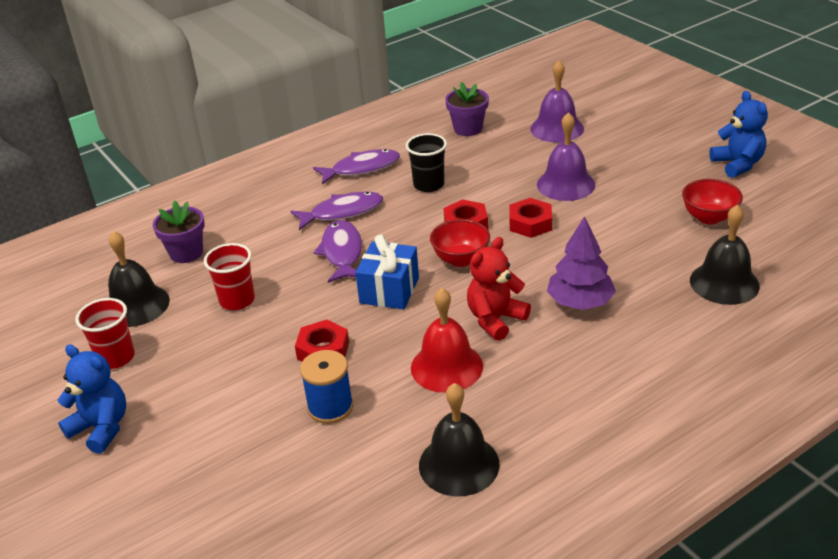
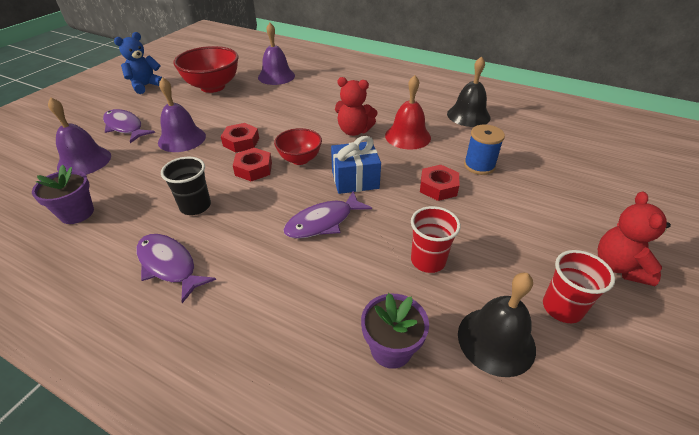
camera: 120 degrees left, 5 degrees up
blue teddy bear [58,344,126,454] -> red teddy bear [598,191,671,286]
purple fish [290,192,383,230] -> purple fish moved to [103,109,155,143]
purple tree [547,216,616,310] -> none
red bowl [682,179,743,224] -> red bowl [173,46,239,93], size x1.68
black bell [690,205,760,305] -> purple bell [258,23,295,85]

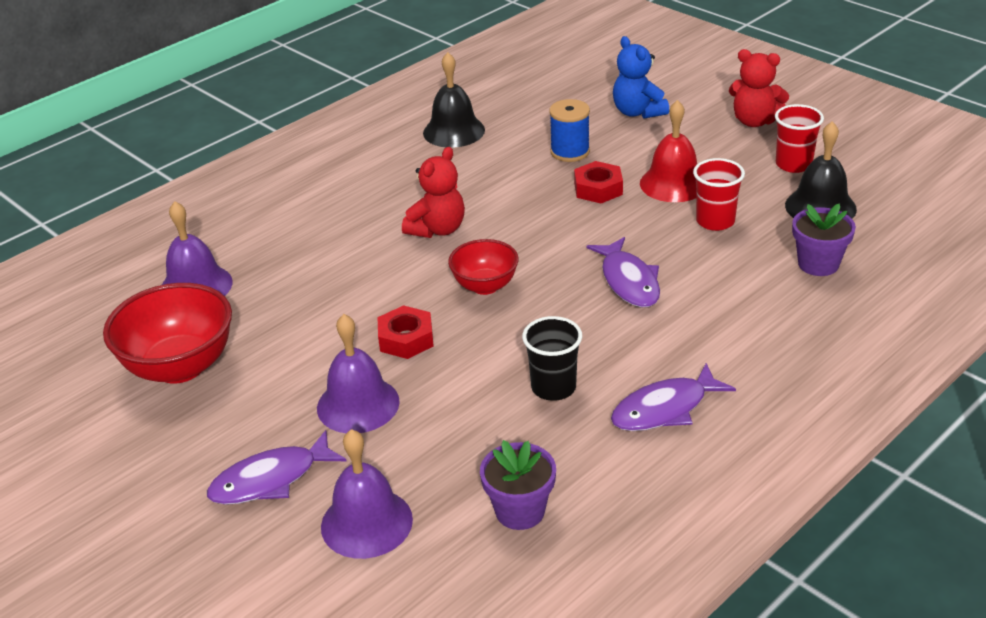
camera: 70 degrees left, 5 degrees down
blue teddy bear [114,32,164,94] -> blue teddy bear moved to [613,36,669,119]
red nut [233,148,272,182] -> none
blue gift [331,136,381,194] -> none
red bell [385,75,431,150] -> red bell moved to [640,100,697,202]

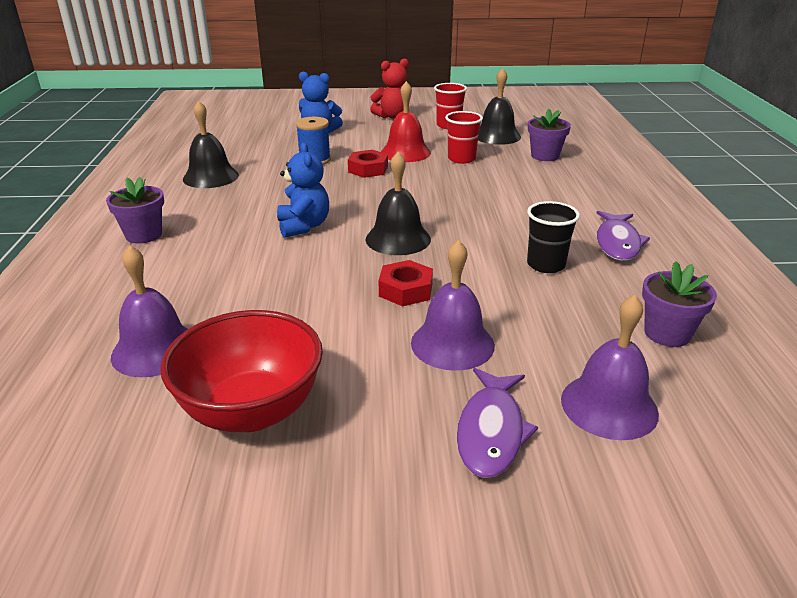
camera: 50 degrees left, 5 degrees down
red teddy bear [402,147,465,238] -> blue teddy bear [277,143,329,238]
red bowl [448,239,519,295] -> black bell [365,151,431,255]
purple fish [586,237,660,307] -> none
none -> purple flower pot [106,177,164,244]

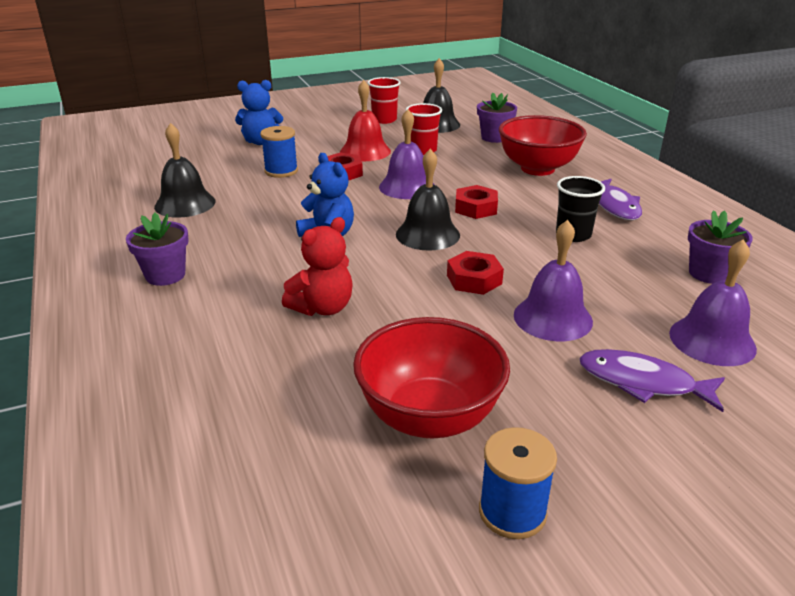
camera: 20 degrees left, 0 degrees up
purple bell [111,245,188,377] -> purple bell moved to [379,109,434,199]
red teddy bear [370,58,409,119] -> red teddy bear moved to [282,217,353,316]
purple fish [457,368,538,478] -> purple fish turned 120 degrees clockwise [579,349,725,412]
none -> red nut [455,185,498,219]
none -> blue spool [479,427,557,539]
none -> red bowl [499,115,587,176]

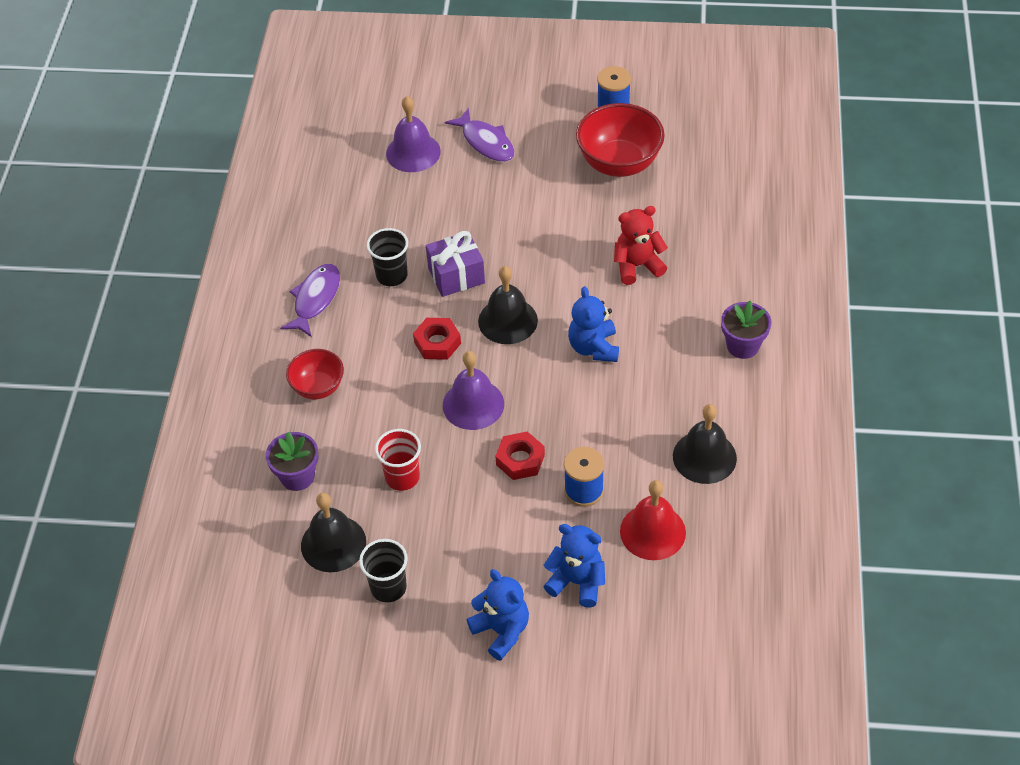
camera: 150 degrees left, 20 degrees up
red bell [340,80,391,161] -> red bell moved to [620,480,686,560]
red cup [368,77,401,124] -> black cup [359,539,408,603]
red nut [447,251,504,295] -> none
red bowl [499,115,587,176] -> red bowl [286,349,344,400], size x0.60
purple bell [514,220,593,341] -> none
purple flower pot [688,210,753,284] -> none
none -> purple gift [426,231,485,297]
none -> blue teddy bear [467,569,529,661]

